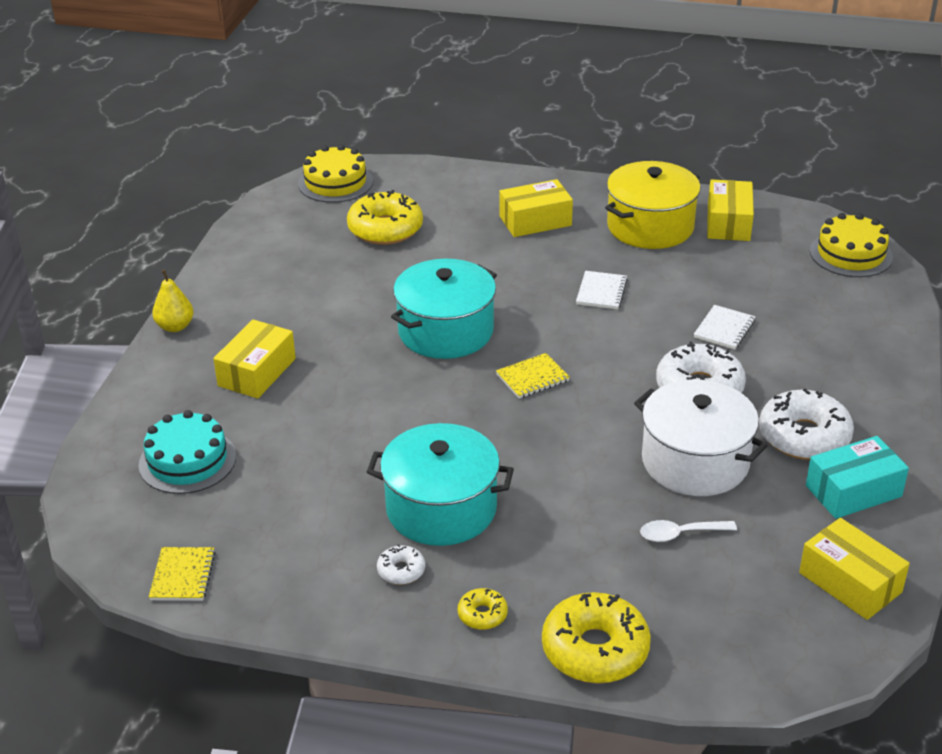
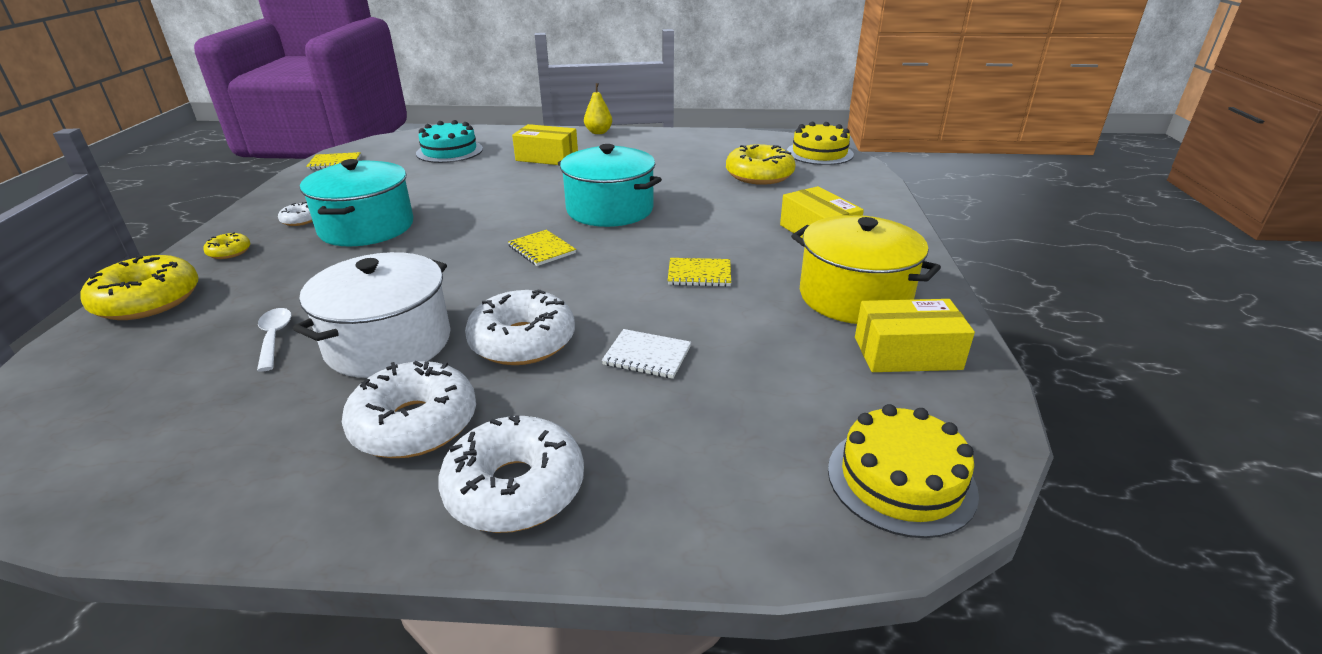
camera: 80 degrees right, 5 degrees down
white notebook [576,271,628,309] -> yellow notebook [668,258,731,287]
yellow box [799,518,910,620] -> none
turquoise box [806,436,909,519] -> none
none -> white donut [438,415,584,533]

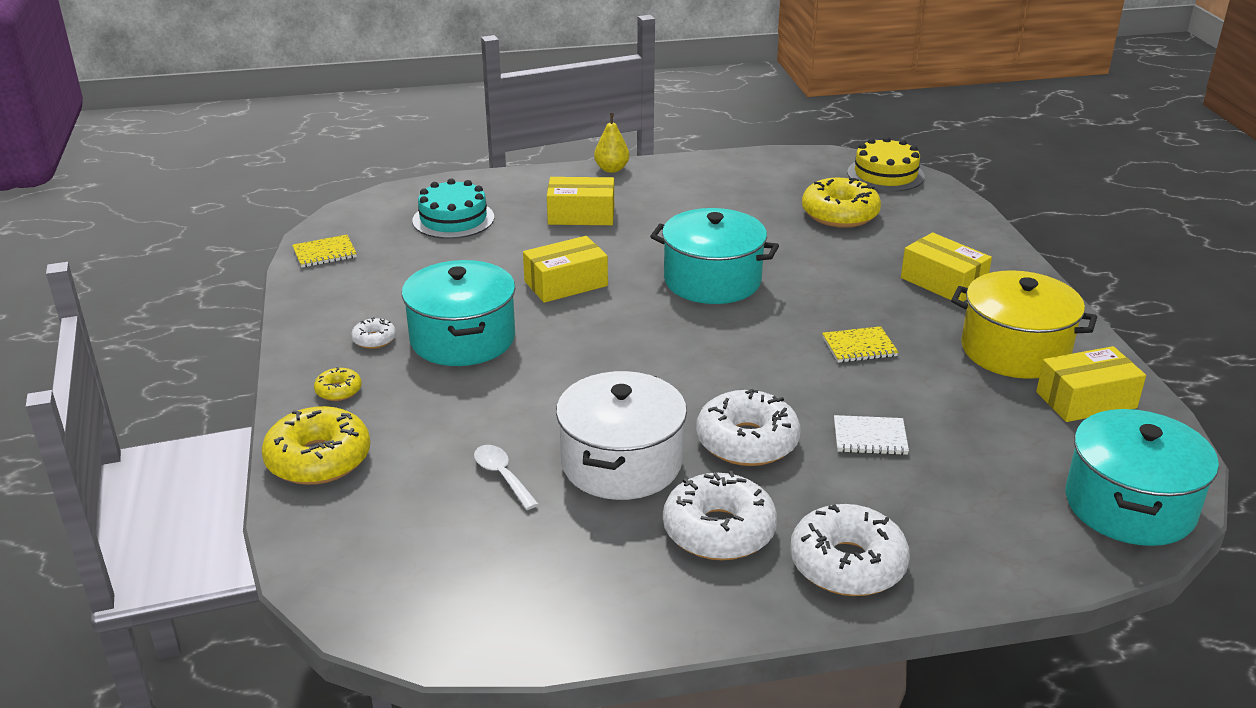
camera: 15 degrees left, 0 degrees up
yellow notebook [508,230,576,266] -> none
yellow cake [828,404,979,538] -> turquoise pot [1066,409,1219,546]
none -> yellow box [523,236,608,303]

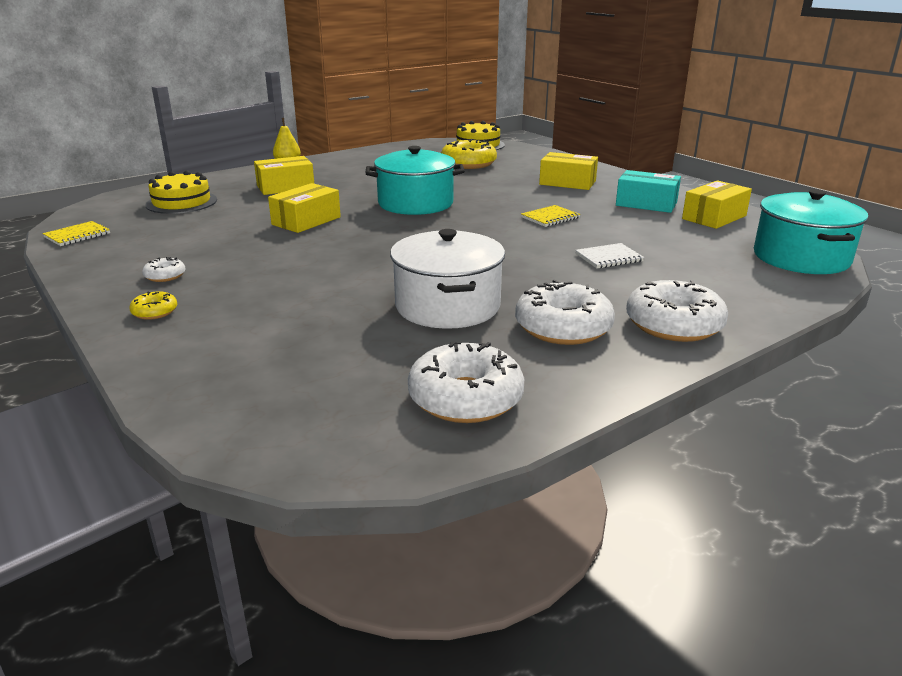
camera: 25 degrees left, 5 degrees down
yellow donut [261,406,370,485] -> none
turquoise pot [402,260,516,366] -> none
turquoise cake [413,178,494,239] -> yellow cake [145,170,217,214]
white spoon [474,445,539,510] -> none
white donut [696,389,800,466] -> white donut moved to [408,341,524,423]
yellow pot [951,270,1097,379] -> turquoise box [616,170,681,213]

